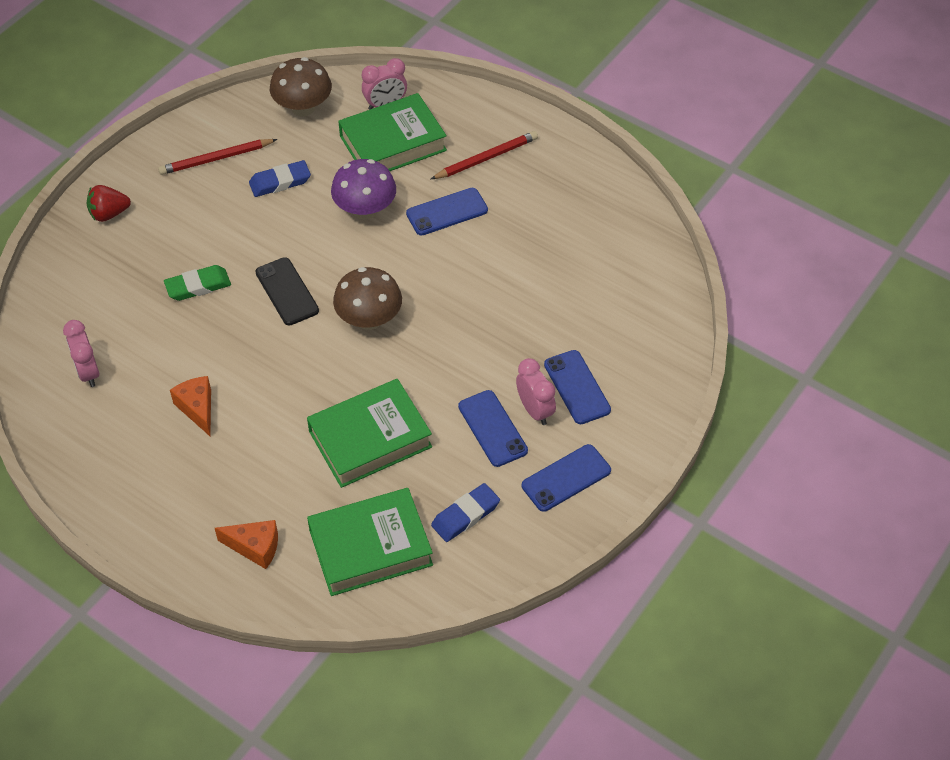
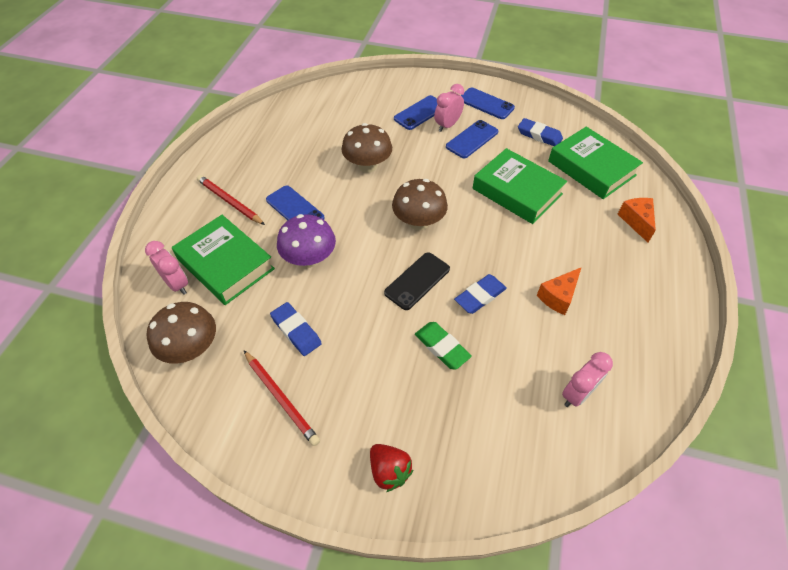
camera: 110 degrees left, 0 degrees up
none -> brown mushroom [341,123,392,173]
none -> blue eraser [454,274,507,314]

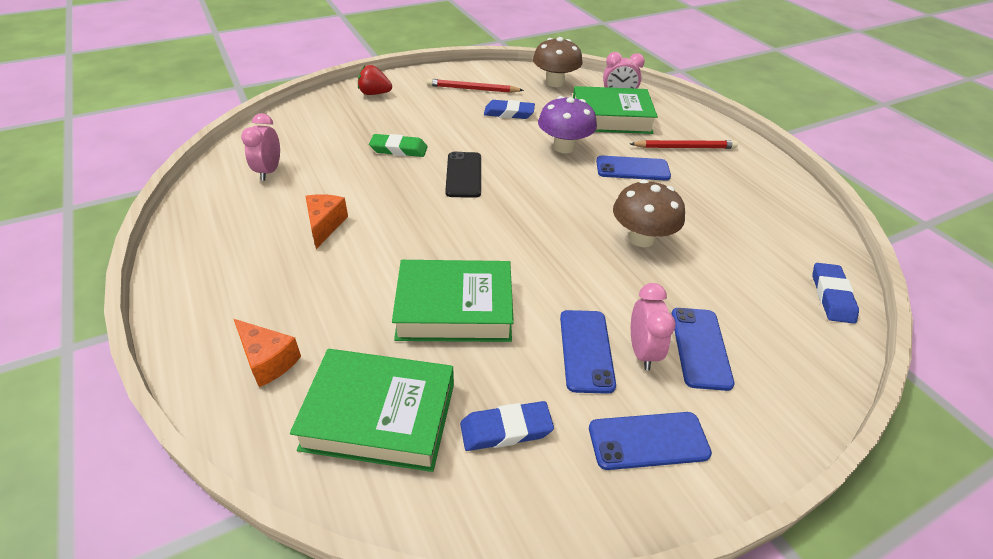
camera: 135 degrees right, 10 degrees down
brown mushroom [392,179,448,230] -> none
blue eraser [454,274,507,314] -> blue eraser moved to [812,263,859,324]

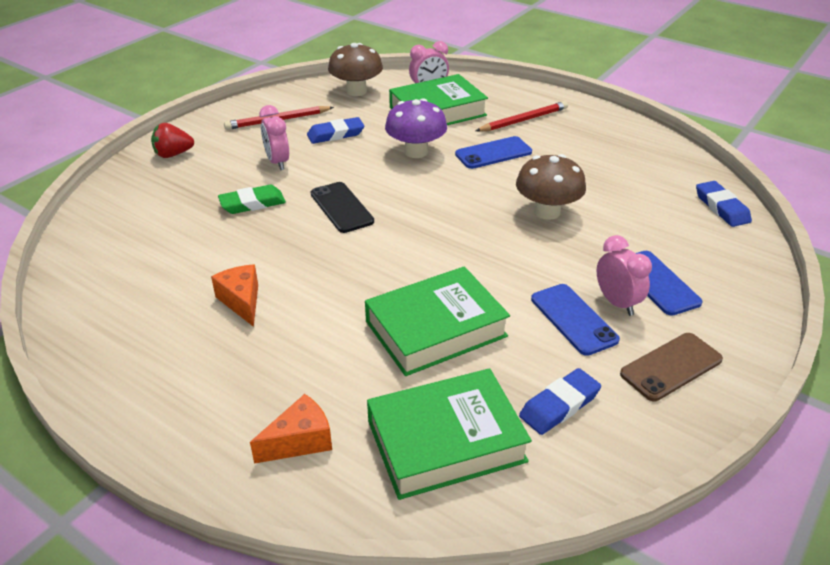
camera: 25 degrees left, 5 degrees down
orange cheese [234,319,301,387] -> orange cheese turned 45 degrees counterclockwise [250,394,332,464]
pink clock [241,113,280,181] -> pink clock moved to [259,105,289,170]
blue phone [589,412,712,470] -> brown phone [620,333,723,401]

